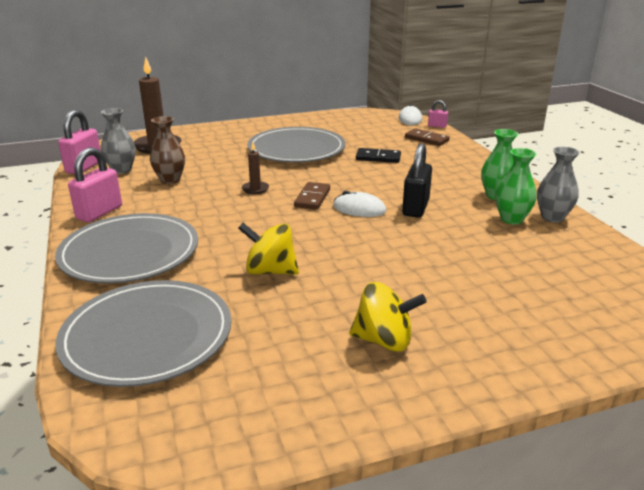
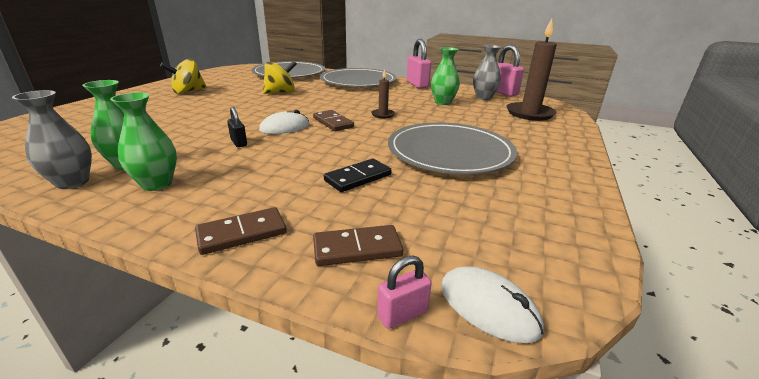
camera: 130 degrees right, 0 degrees up
brown vase [150,116,185,184] -> green vase [431,47,460,105]
black padlock [402,143,432,218] -> black padlock [227,107,247,147], size x0.53
none -> brown domino [195,207,287,255]

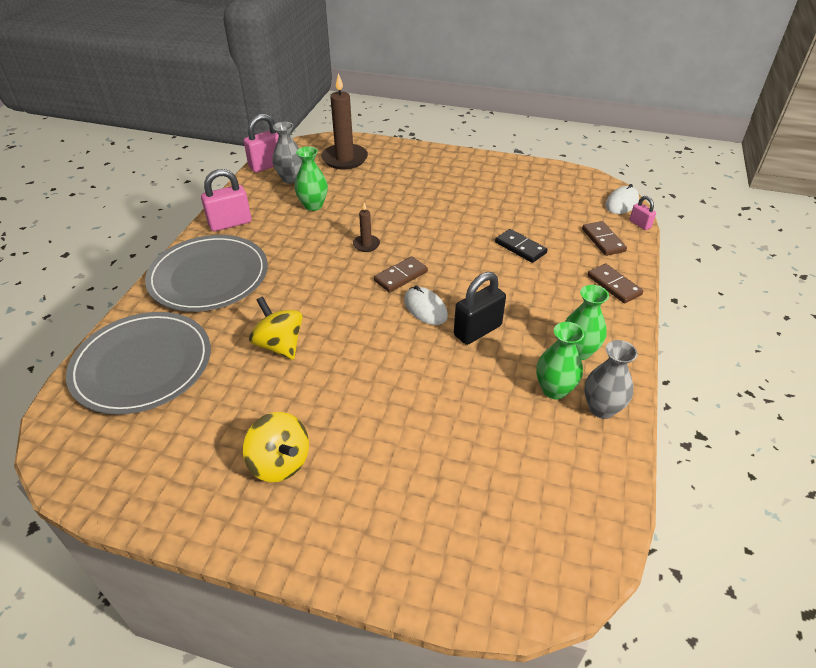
camera: 95 degrees left, 15 degrees up
black padlock [227,107,247,147] -> black padlock [454,272,506,345], size x1.87
grey plate [388,122,517,175] -> none

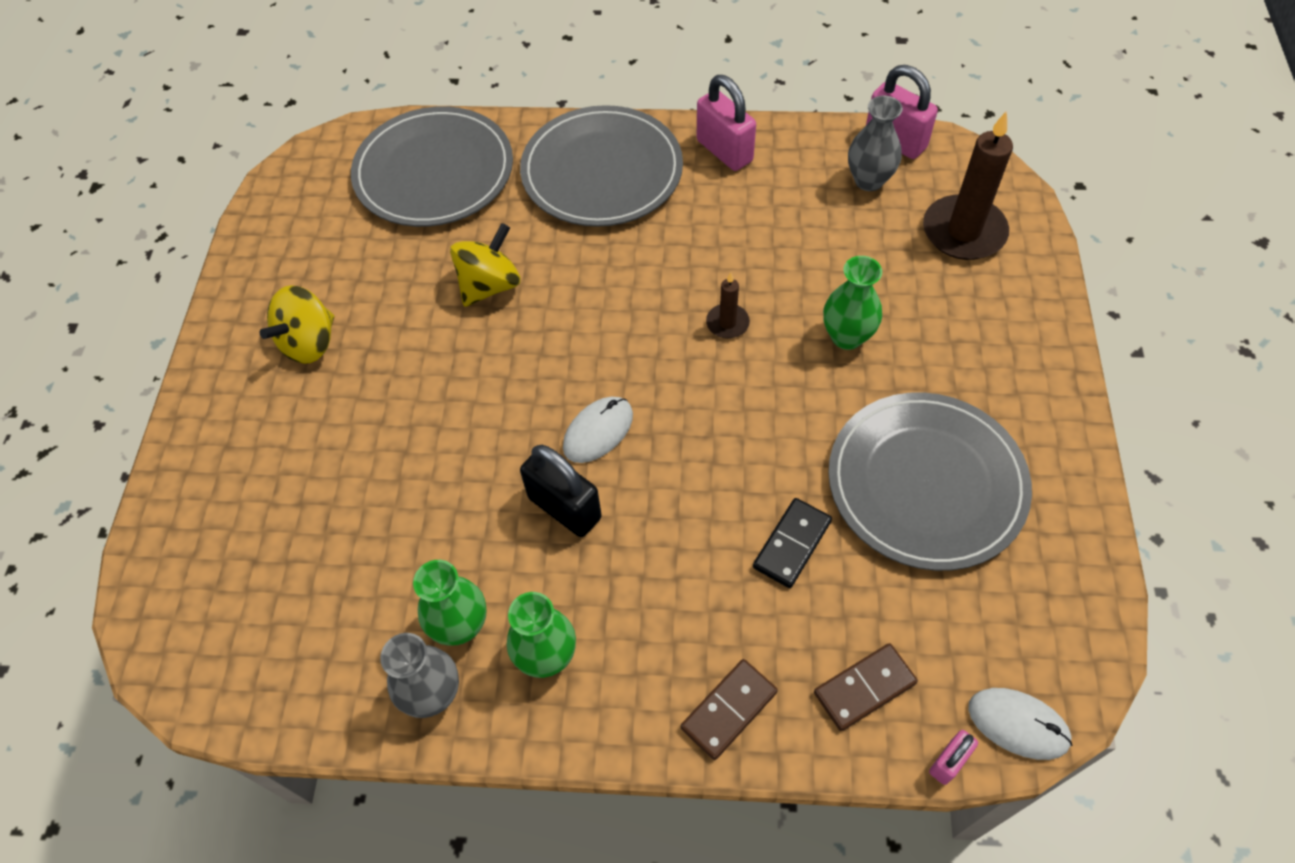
camera: 80 degrees right, 15 degrees up
green vase [295,146,328,211] -> green vase moved to [823,256,882,350]
brown domino [374,256,428,293] -> none
none -> grey plate [828,392,1032,571]

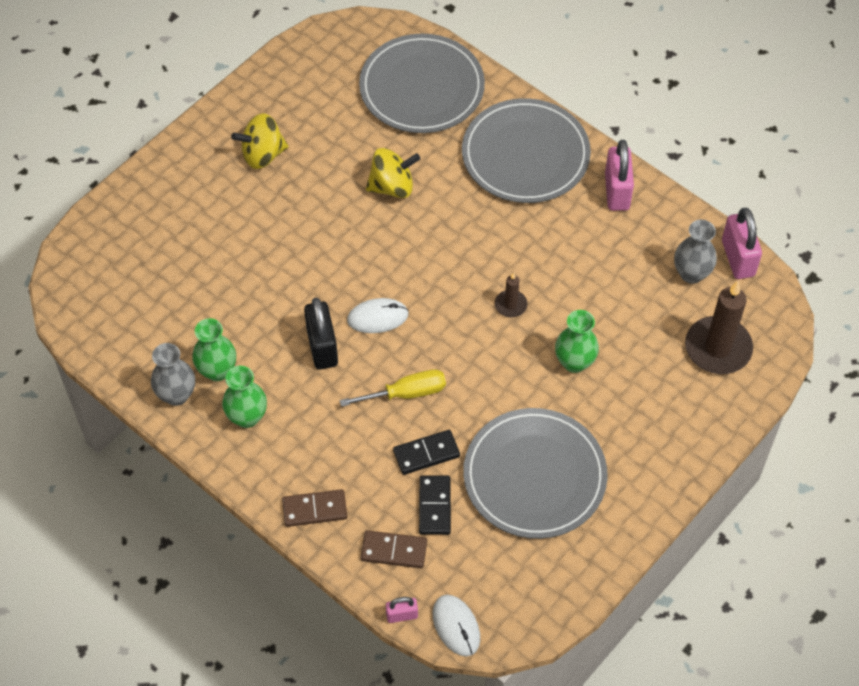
camera: 35 degrees right, 0 degrees up
none -> yellow screwdriver [340,369,446,407]
none -> black domino [419,476,451,535]

